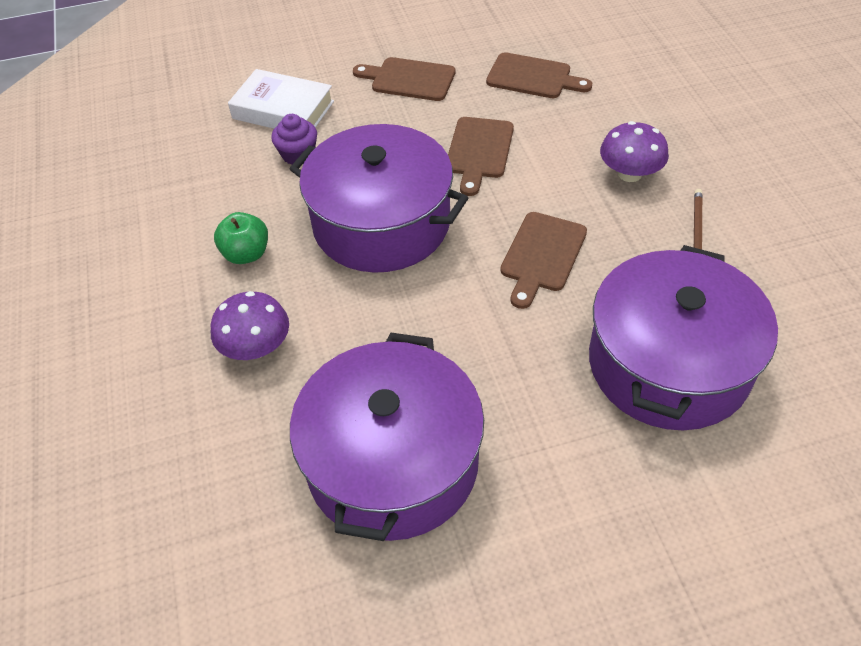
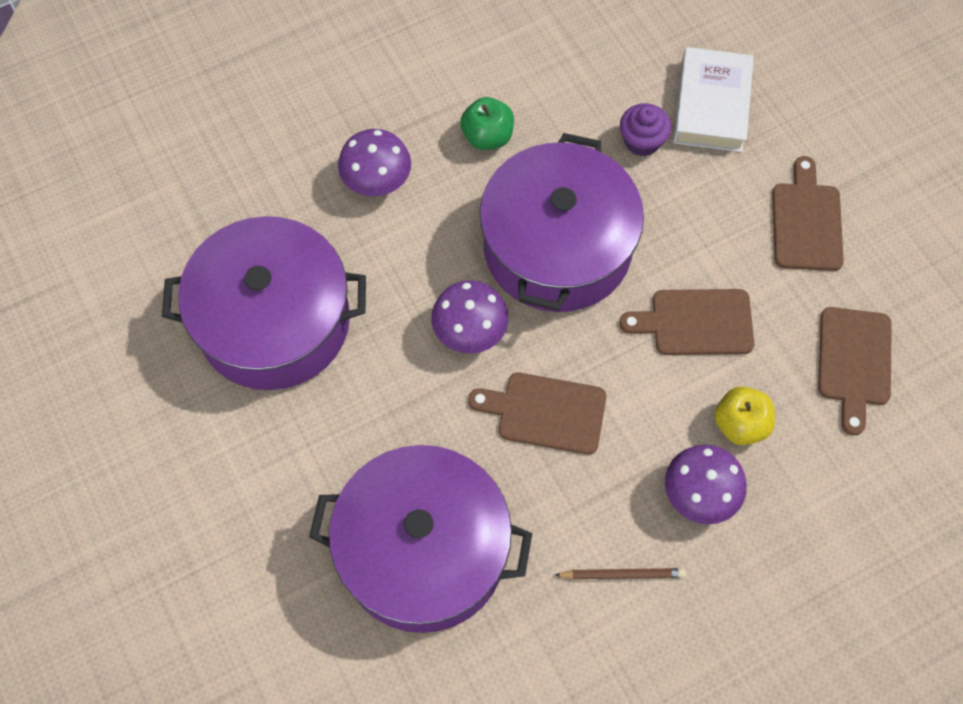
camera: 75 degrees right, 15 degrees up
none -> purple mushroom [431,280,509,354]
none -> yellow apple [715,386,775,445]

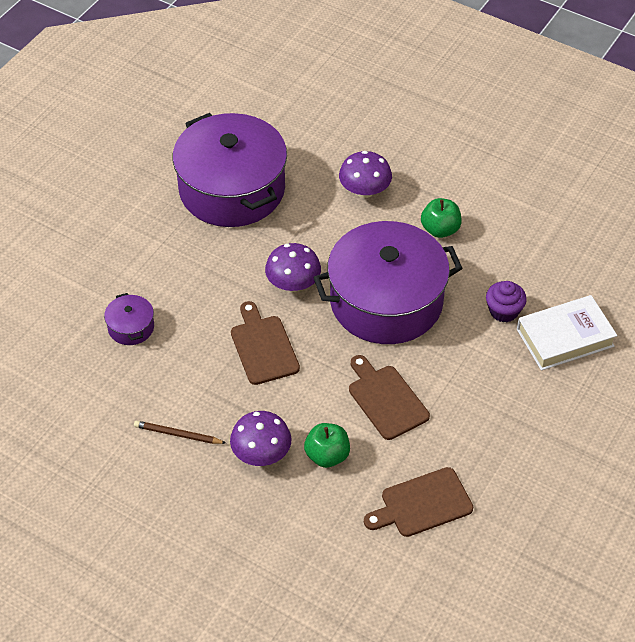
camera: 60 degrees right, 15 degrees down
purple pot [309,445,532,633] -> purple pot [104,293,154,345], size x0.40
brown pencil [555,568,686,579] -> brown pencil turned 135 degrees clockwise [134,420,226,444]
yellow apple [715,386,775,445] -> green apple [304,423,350,468]
brown cutting board [772,156,844,271] -> none

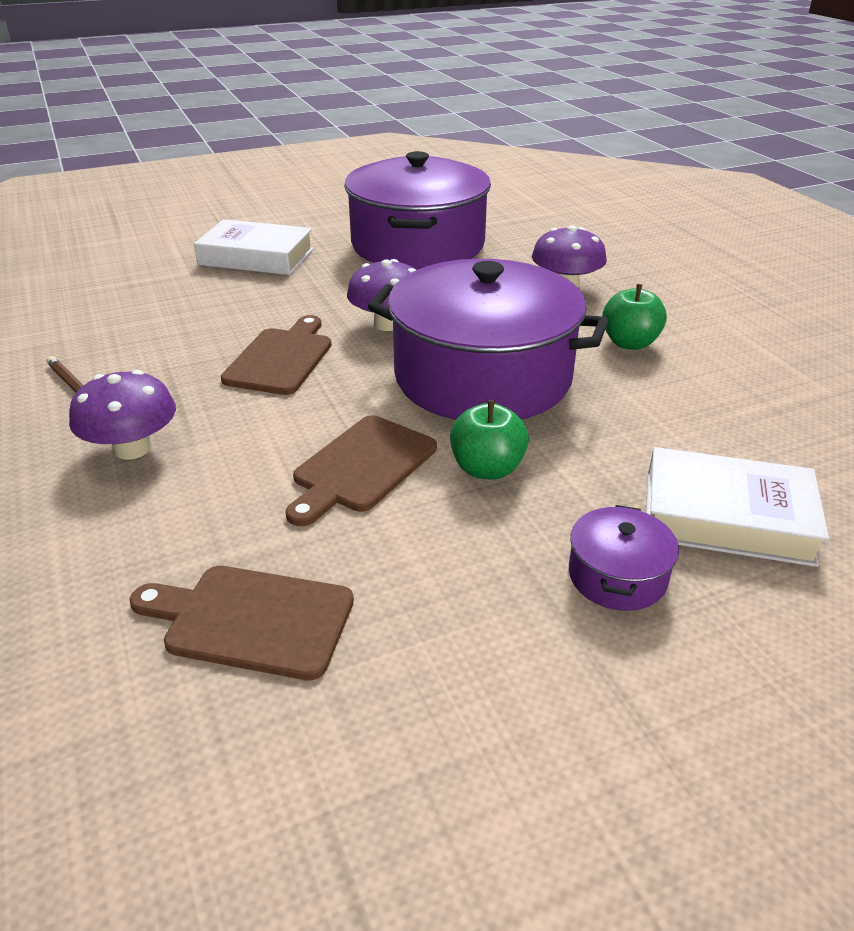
camera: 35 degrees right, 15 degrees down
purple pot [104,293,154,345] -> purple pot moved to [569,505,679,611]
green apple [304,423,350,468] -> green apple moved to [450,400,529,480]
brown cutting board [349,355,430,440] -> brown cutting board turned 150 degrees counterclockwise [286,415,437,526]
purple cupcake [486,281,527,322] -> none
none -> white book [194,219,314,275]

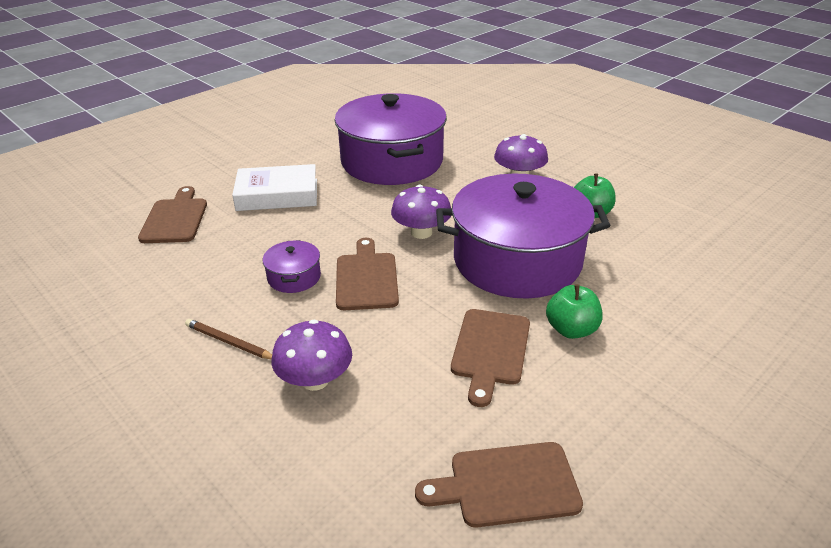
camera: 20 degrees left, 0 degrees up
purple pot [569,505,679,611] -> purple pot moved to [262,240,321,293]
white book [646,447,829,567] -> none
none -> brown cutting board [138,186,207,243]

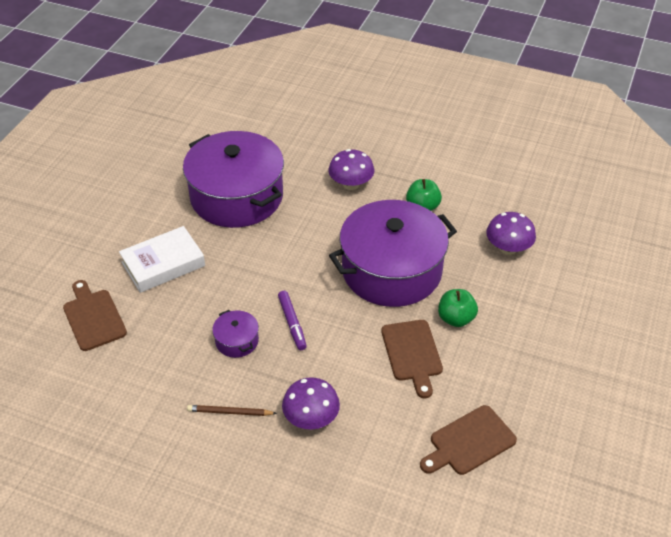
camera: 25 degrees left, 10 degrees up
brown cutting board [336,238,399,310] -> purple marker [278,291,307,350]
purple mushroom [391,185,451,239] -> purple mushroom moved to [486,212,536,255]

